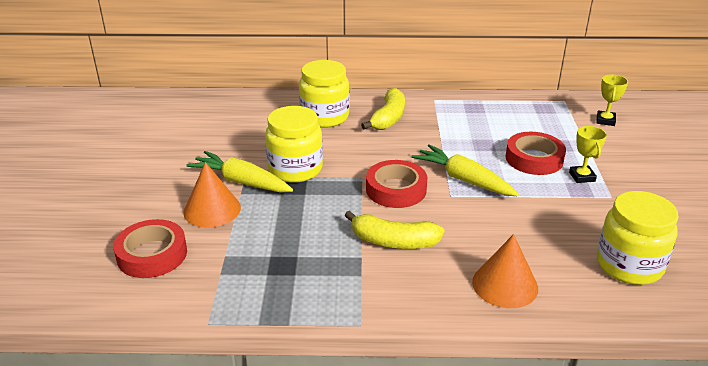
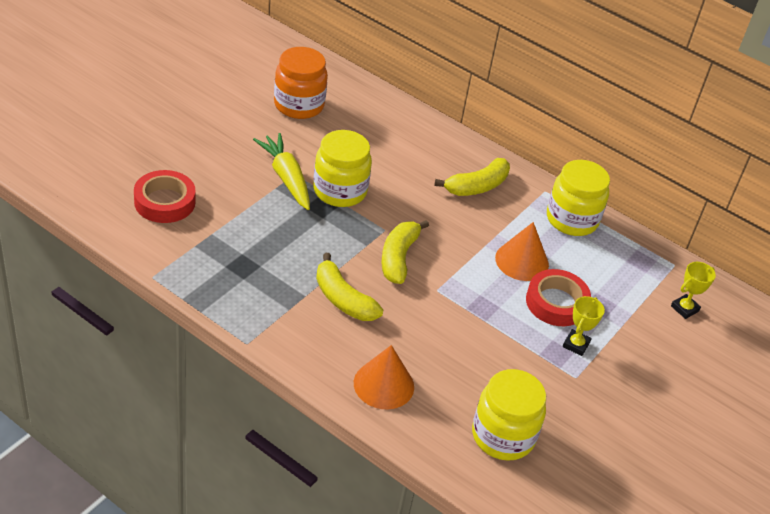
camera: 30 degrees right, 10 degrees up
orange cone [183,162,241,228] -> orange cone moved to [495,222,549,281]
yellow jar [299,60,349,128] -> yellow jar moved to [547,160,610,236]
red tape [366,160,427,208] -> yellow banana [381,220,429,284]
yellow carrot [412,144,519,196] -> none
none -> orange jar [274,47,328,119]

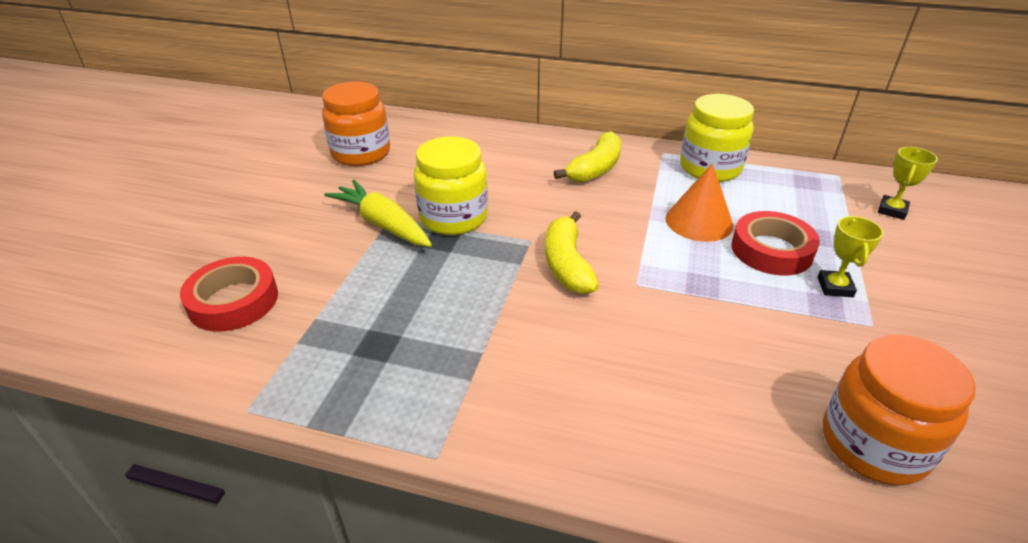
camera: 15 degrees left, 5 degrees down
yellow banana [316,253,383,321] -> none
orange cone [354,345,414,410] -> none
yellow jar [472,369,546,461] -> orange jar [823,335,976,485]

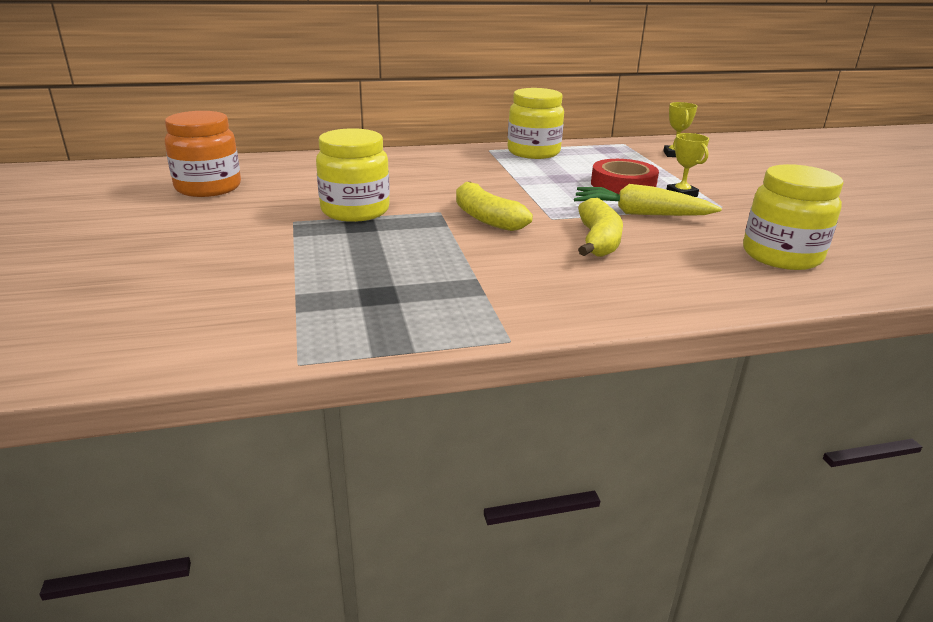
camera: 30 degrees left, 10 degrees down
red tape [180,257,278,331] -> none
yellow carrot [324,180,432,247] -> yellow carrot moved to [574,184,722,216]
yellow banana [554,131,621,183] -> yellow banana moved to [578,198,623,257]
orange cone [666,163,734,242] -> none
orange jar [823,335,976,485] -> yellow jar [743,164,844,270]

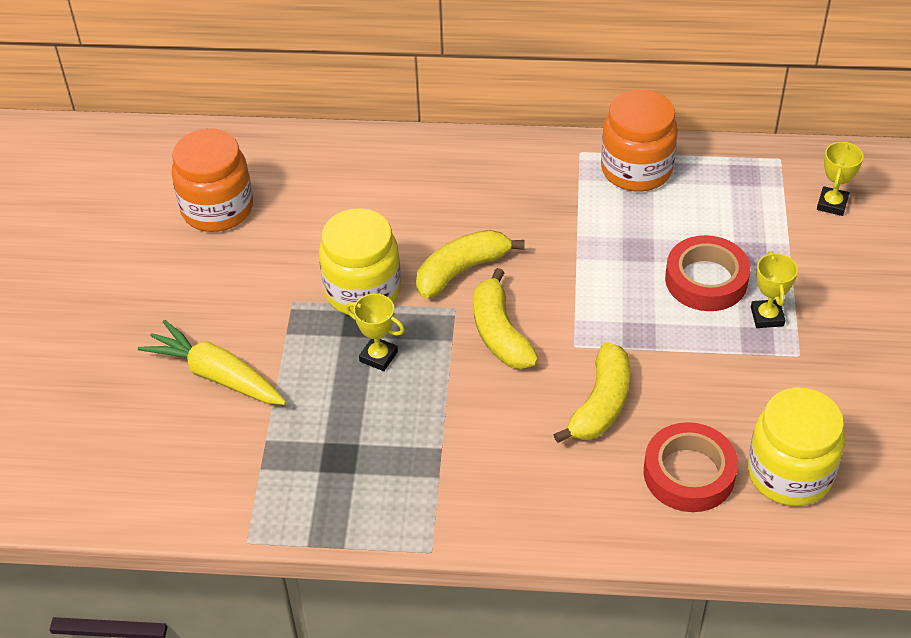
camera: 20 degrees right, 20 degrees up
yellow jar [508,88,564,159] -> orange jar [601,89,678,192]
yellow carrot [574,184,722,216] -> yellow carrot moved to [138,320,286,405]
none -> yellow trophy [346,293,405,371]
none -> yellow banana [416,230,525,298]
none -> red tape [644,422,738,512]

